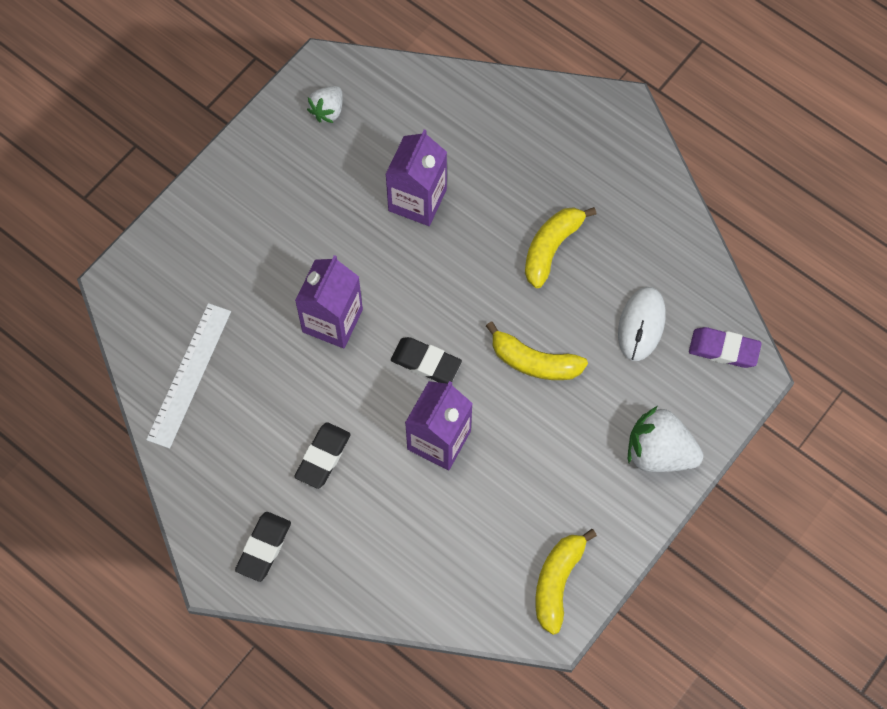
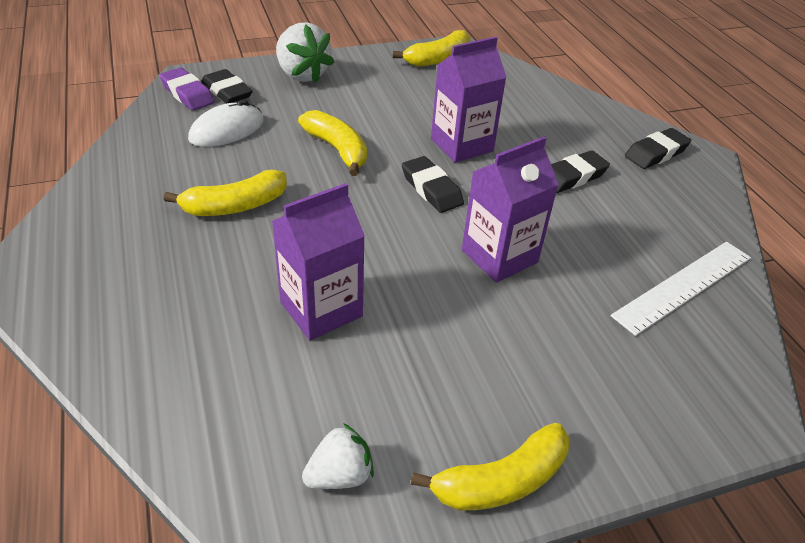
camera: 150 degrees left, 25 degrees down
none -> black eraser [201,69,253,104]
none -> yellow banana [411,423,570,510]

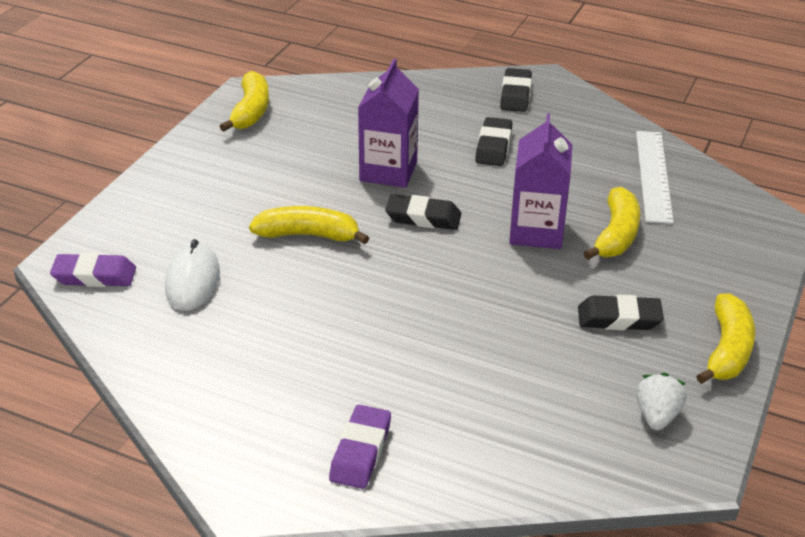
camera: 45 degrees left, 5 degrees down
yellow banana [164,169,287,216] -> yellow banana moved to [584,187,640,260]
black eraser [201,69,253,104] -> black eraser moved to [578,295,664,330]
purple carton [272,183,365,341] -> none
white strawberry [276,22,335,83] -> none
none -> purple eraser [329,405,391,489]

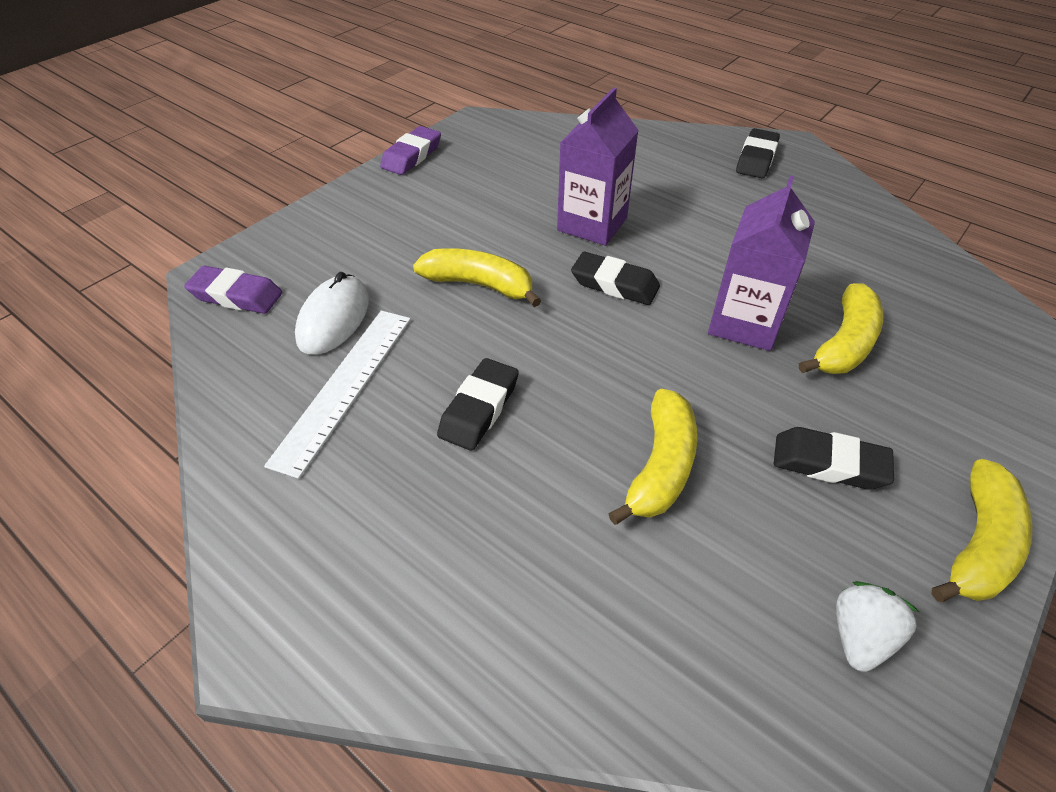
camera: 15 degrees right, 10 degrees up
yellow banana [220,71,269,131] -> yellow banana moved to [608,389,697,525]
purple eraser [329,405,391,489] -> purple eraser moved to [380,126,441,175]
black eraser [475,117,512,166] -> black eraser moved to [437,358,519,451]
white ruler [636,131,674,224] -> white ruler moved to [264,310,411,479]

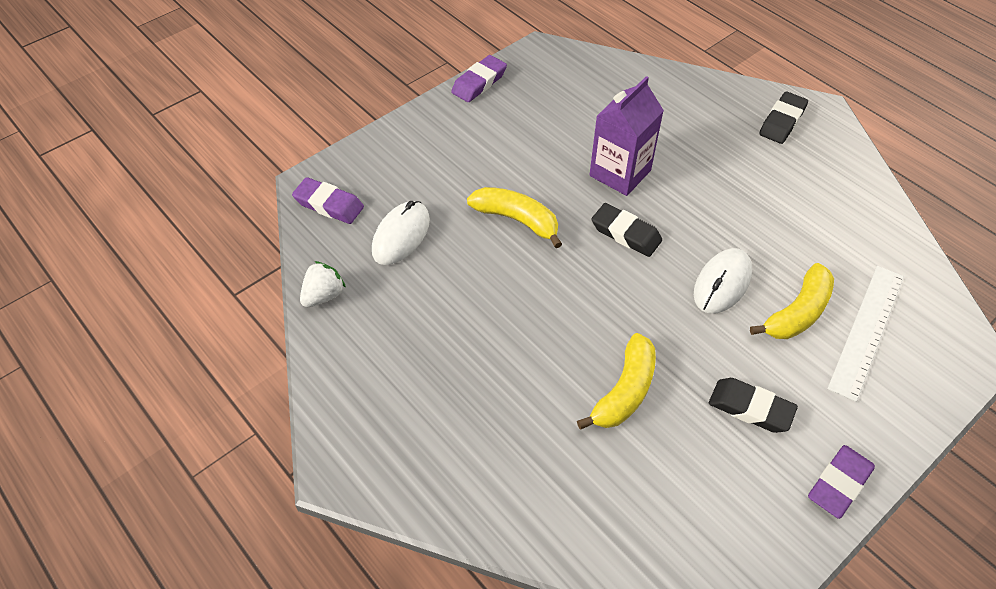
camera: 10 degrees right, 5 degrees up
white ruler [264,310,411,479] -> white ruler moved to [827,266,904,402]
black eraser [437,358,519,451] -> none
purple carton [708,176,815,351] -> white mouse [694,248,752,314]
white strawberry [836,581,920,672] -> white strawberry moved to [300,261,346,307]
yellow banana [932,459,1032,602] -> purple eraser [808,445,875,519]

